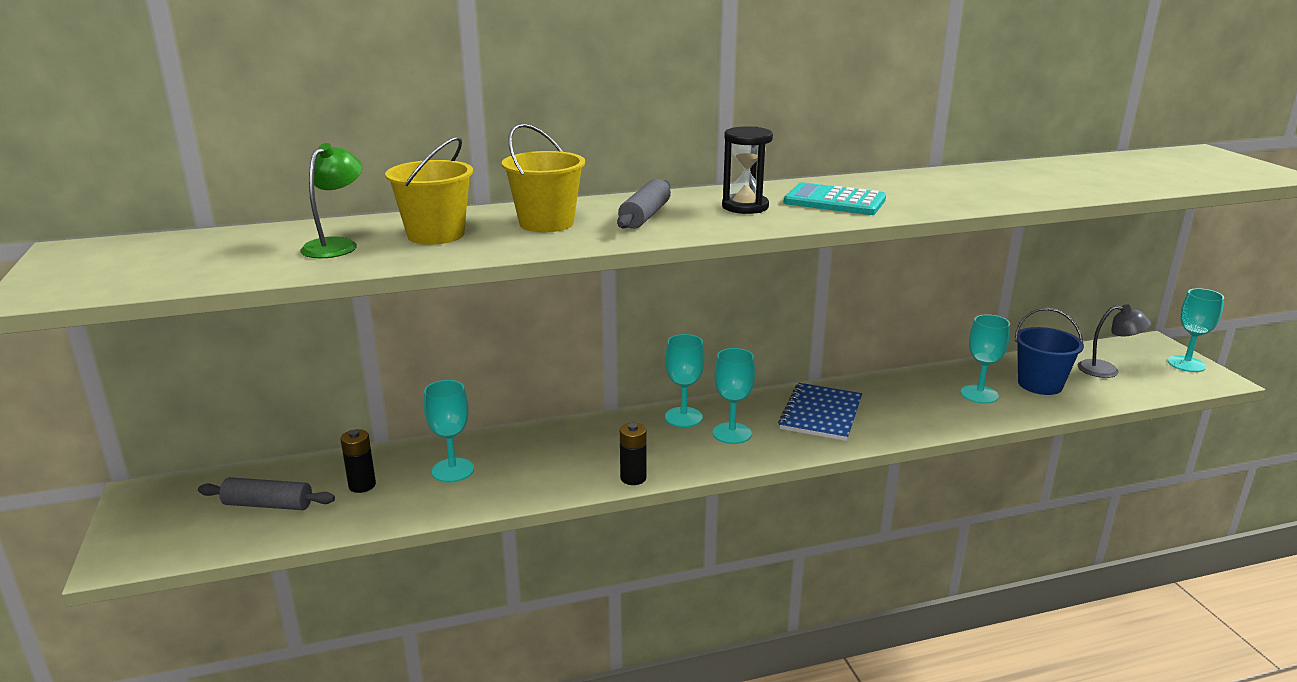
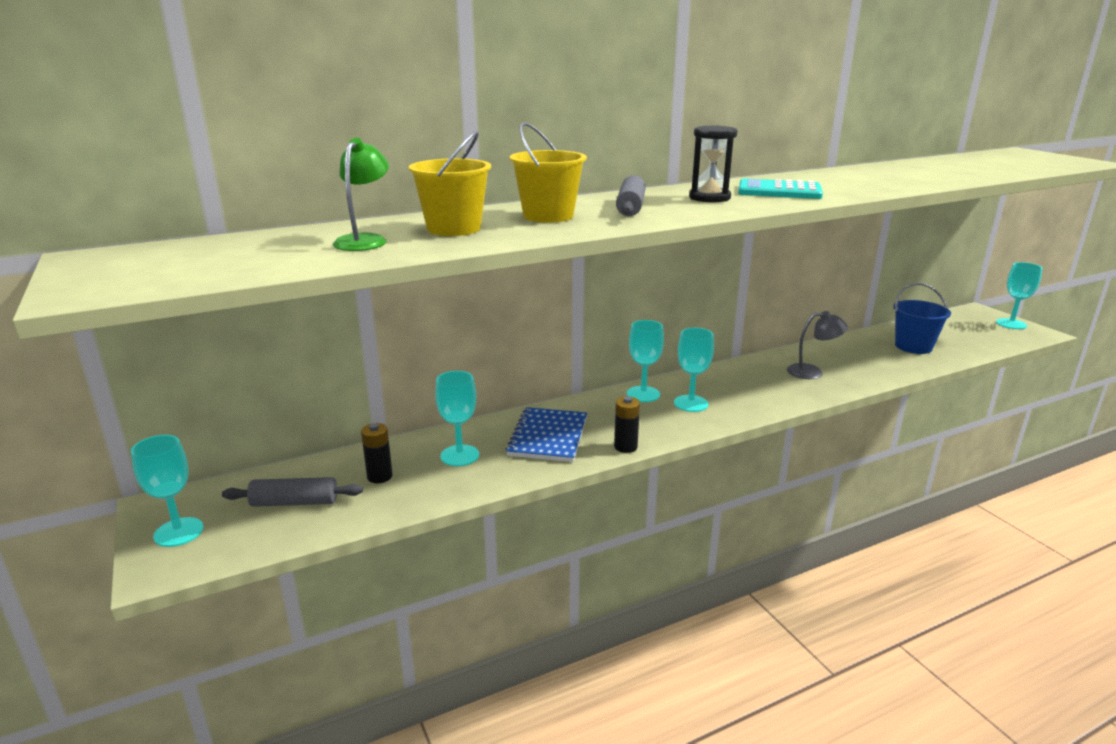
camera: 10 degrees left, 0 degrees up
blue notebook [778,383,862,441] -> blue notebook moved to [506,407,587,462]
turquoise goblet [961,314,1010,404] -> turquoise goblet moved to [131,435,204,547]
grey lamp [1078,304,1151,378] -> grey lamp moved to [787,311,848,379]

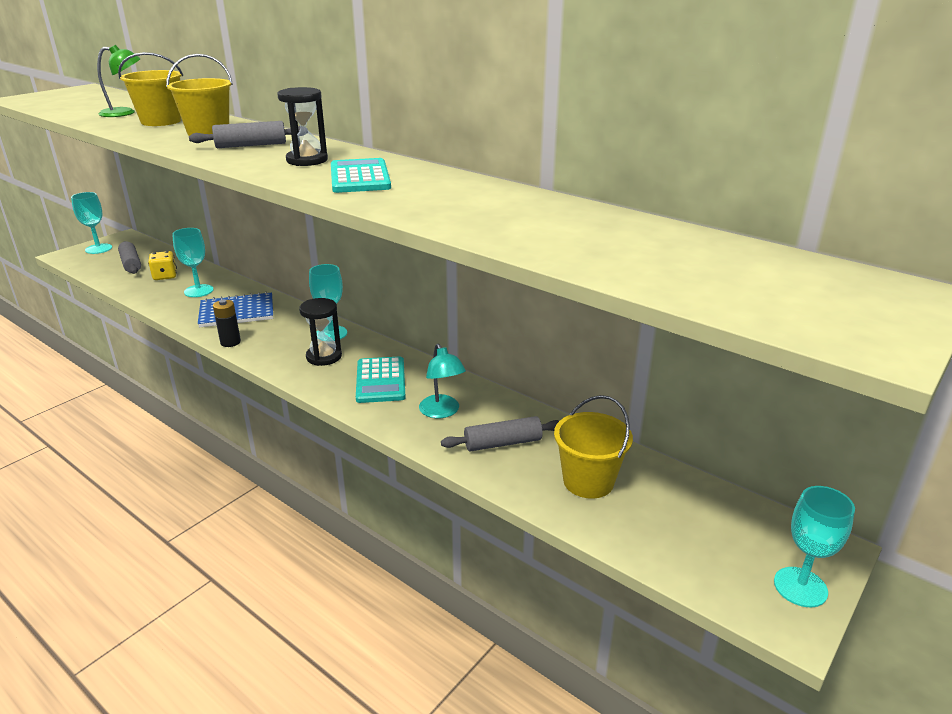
camera: 65 degrees right, 5 degrees up
black battery [361,423,393,483] -> yellow dice [148,251,177,280]
turquoise goblet [674,328,714,412] -> black hourglass [299,298,342,366]
grey lamp [787,311,848,379] -> turquoise lamp [419,344,466,418]
blue bucket [893,283,951,354] -> yellow bucket [554,395,633,499]
none -> turquoise calculator [356,356,406,403]
none -> grey rolling pin [441,416,559,451]

